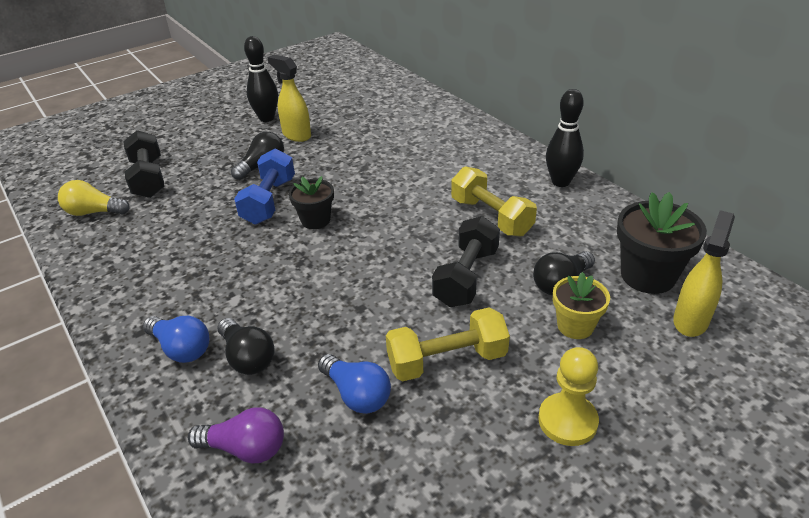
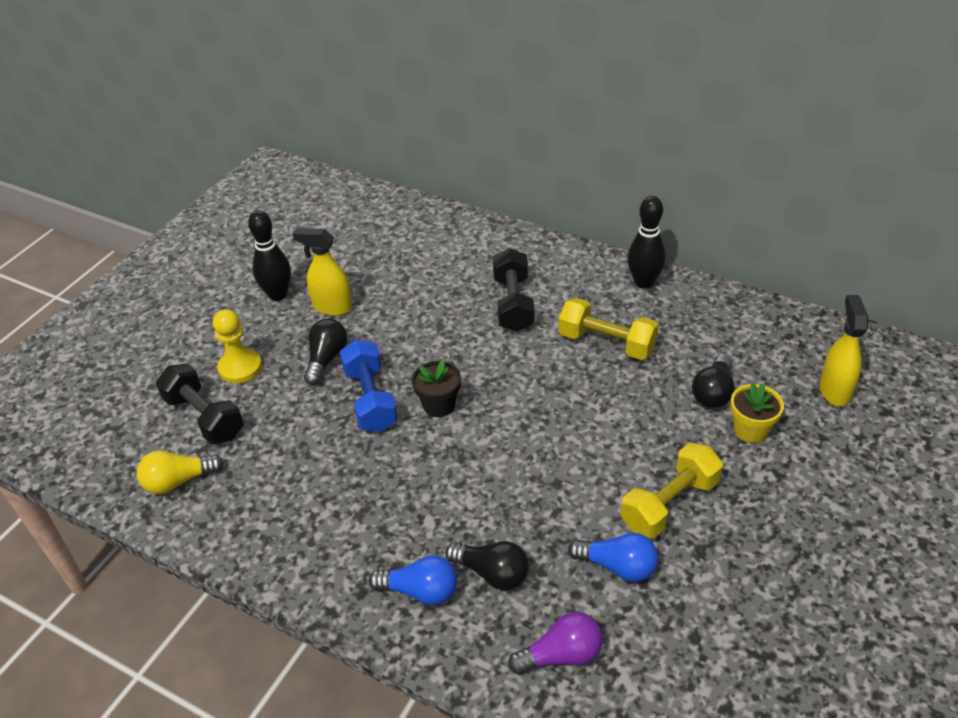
camera: 25 degrees left, 5 degrees up
black dumbbell [432,216,500,307] -> black dumbbell moved to [493,248,534,332]
yellow pawn [538,347,599,446] -> yellow pawn moved to [213,309,262,383]
black flower pot [617,192,707,294] -> none

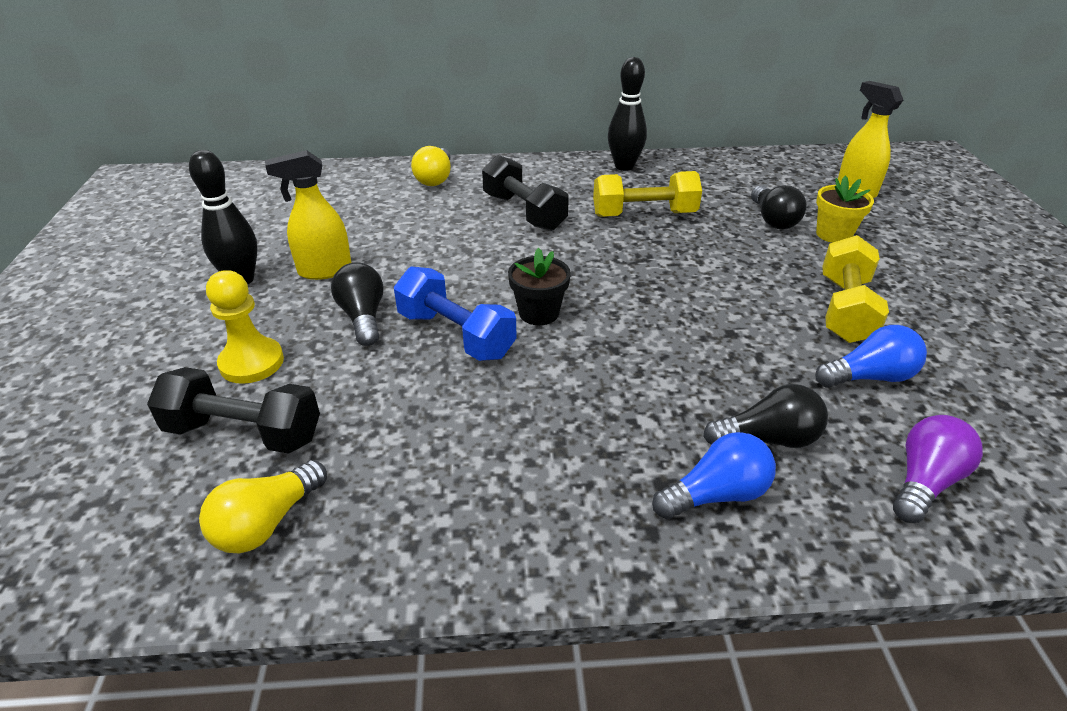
camera: 35 degrees left, 5 degrees down
none -> yellow light bulb [411,146,451,186]

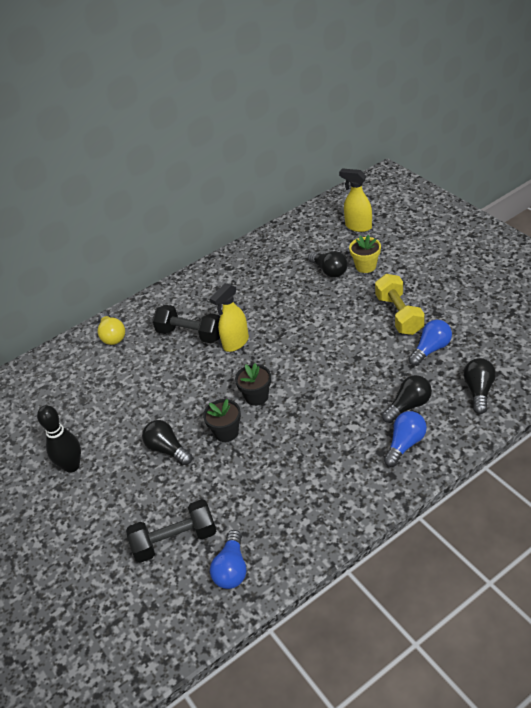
camera: 25 degrees left, 5 degrees up
yellow light bulb [199,460,327,553] -> blue light bulb [210,530,246,589]
yellow pawn [206,270,284,384] -> none
yellow spray bottle [265,150,352,280] -> yellow spray bottle moved to [210,283,249,352]
blue dumbbell [394,266,517,361] -> black flower pot [203,399,241,442]
yellow dumbbell [593,171,702,217] -> none
black bowling pin [608,57,647,171] -> none
purple light bulb [893,415,983,523] -> black light bulb [464,358,496,414]

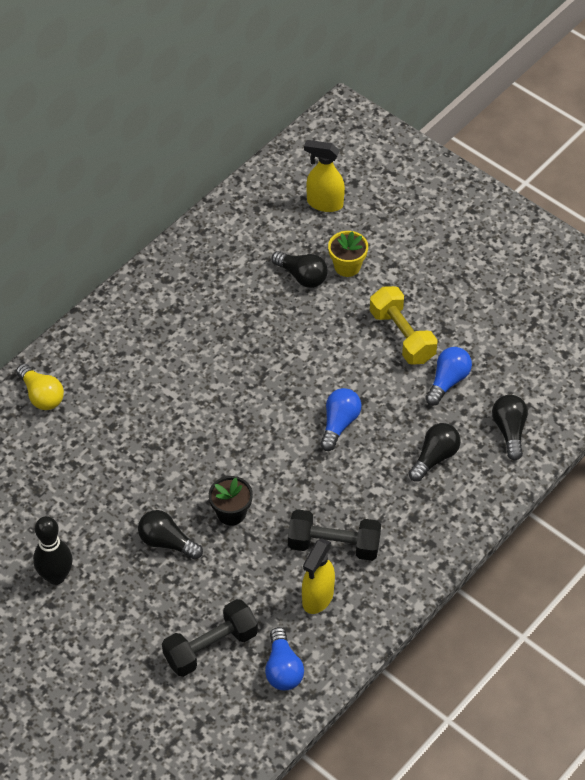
camera: 20 degrees left, 10 degrees up
black dumbbell [152,305,220,343] -> black dumbbell moved to [288,509,381,561]
yellow spray bottle [210,283,249,352] -> yellow spray bottle moved to [302,538,335,614]
black flower pot [235,363,271,406] -> none
blue light bulb [384,411,427,467] -> blue light bulb moved to [320,388,361,451]

